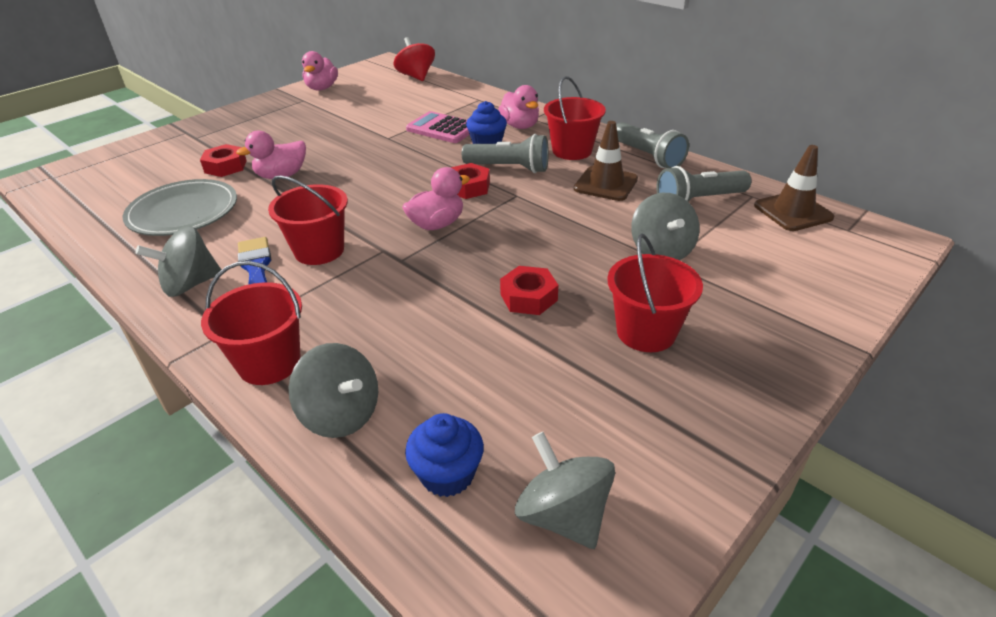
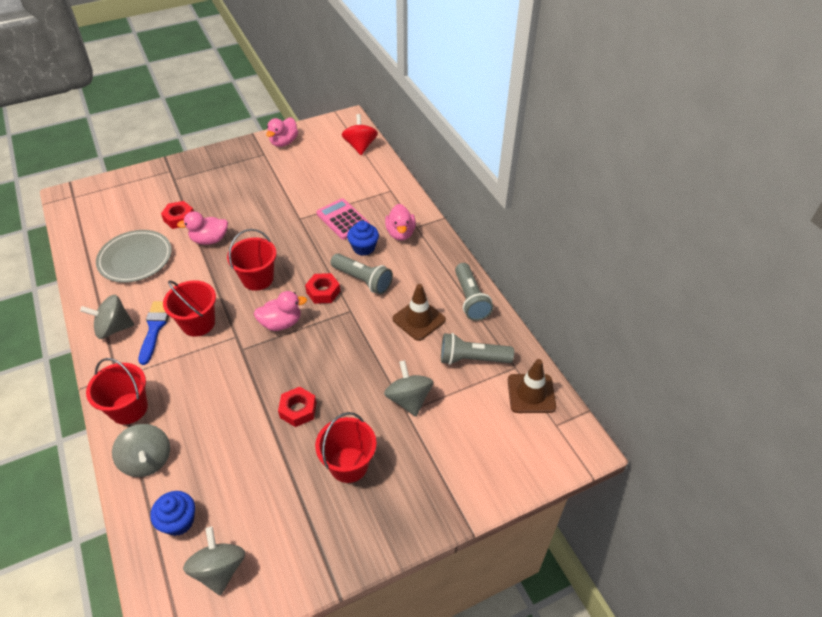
camera: 20 degrees right, 10 degrees up
red bucket [544,76,606,160] -> red bucket moved to [227,229,277,291]
grey spinning top [631,193,700,260] -> grey spinning top turned 150 degrees clockwise [384,360,434,417]

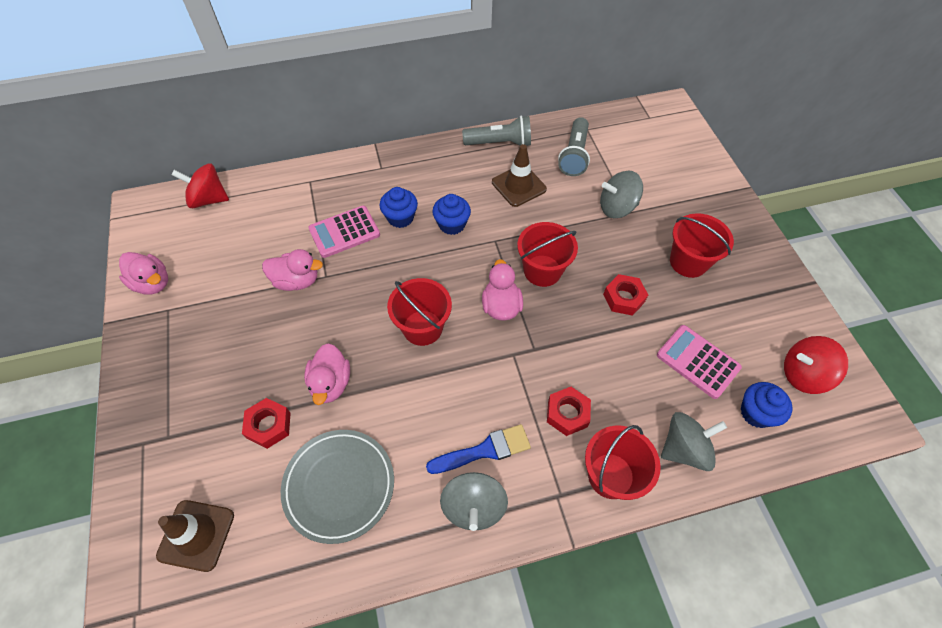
camera: 80 degrees left, 10 degrees up
blue brush [139,301,169,365] -> blue brush turned 150 degrees clockwise [426,424,531,474]
red bucket [163,280,216,337] -> red bucket moved to [517,222,578,287]
grey spinning top [183,527,245,596] -> red spinning top [784,336,848,394]
red nut [305,273,340,304] -> red nut moved to [547,387,591,436]
grey flashlight [330,253,393,295] -> blue cupcake [432,194,471,235]
pink duck [385,204,416,241] -> pink duck moved to [262,249,323,291]
brown traffic cone [508,359,556,413] -> brown traffic cone moved to [156,500,234,572]
none -> pink calculator [657,325,742,399]

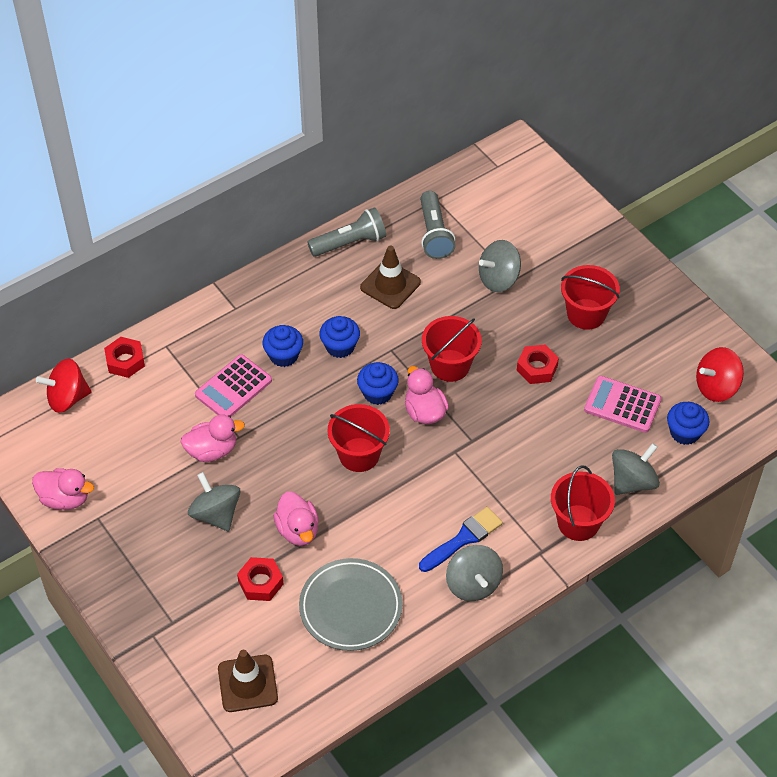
camera: 20 degrees left, 5 degrees down
red nut [547,387,591,436] -> red nut moved to [104,337,145,378]
none -> grey spinning top [188,472,240,531]
none -> blue cupcake [357,362,399,405]

